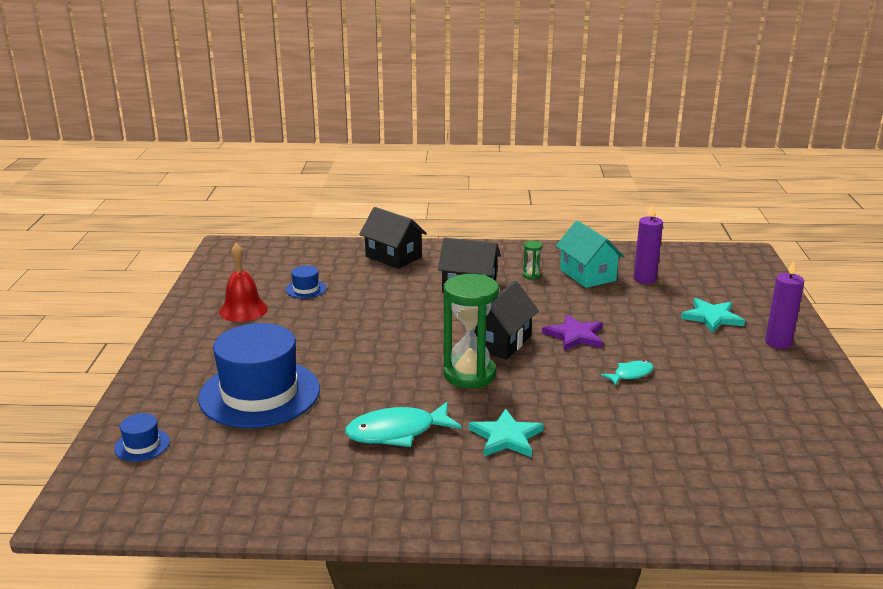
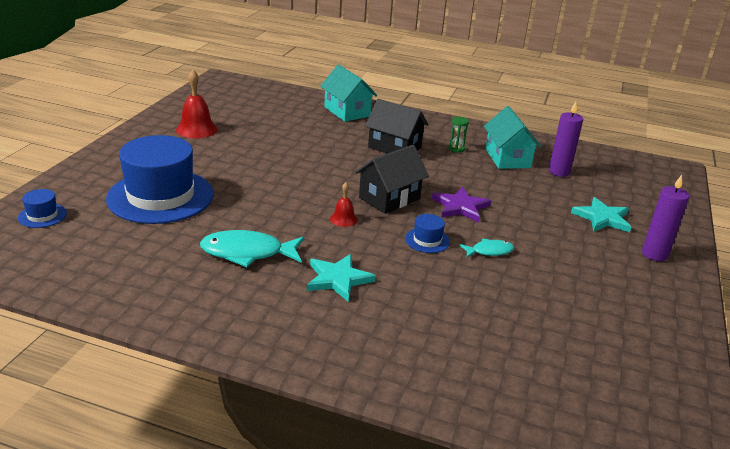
camera: 15 degrees right, 5 degrees up
blue hat [286,266,326,298] -> blue hat moved to [405,214,450,253]
black house [359,207,427,269] -> turquoise house [320,65,377,122]
green hourglass [444,274,499,388] -> red bell [330,182,358,227]

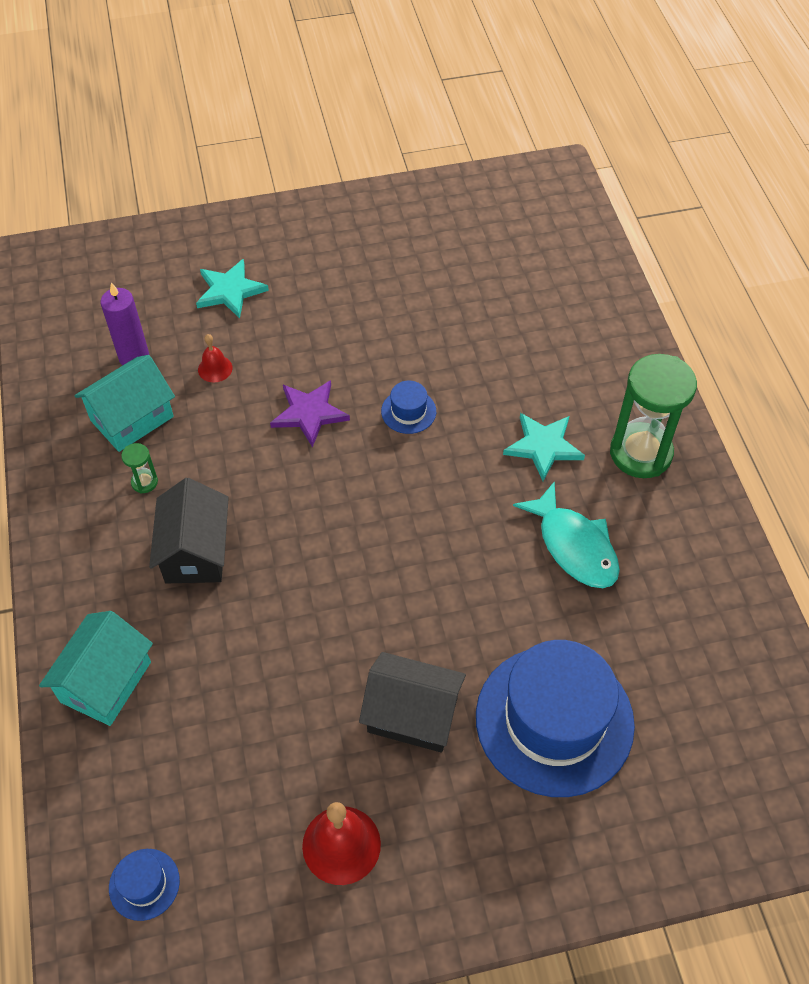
camera: 120 degrees left, 25 degrees up
blue hat [18,189,67,228] -> blue hat moved to [109,849,180,921]
red bell [330,182,358,227] -> red bell moved to [198,334,232,383]
black house [355,145,429,214] -> black house moved to [359,652,466,753]
turquoise fish [459,239,514,258] -> none
purple candle [642,175,689,261] -> none
none -> green hourglass [610,354,697,478]

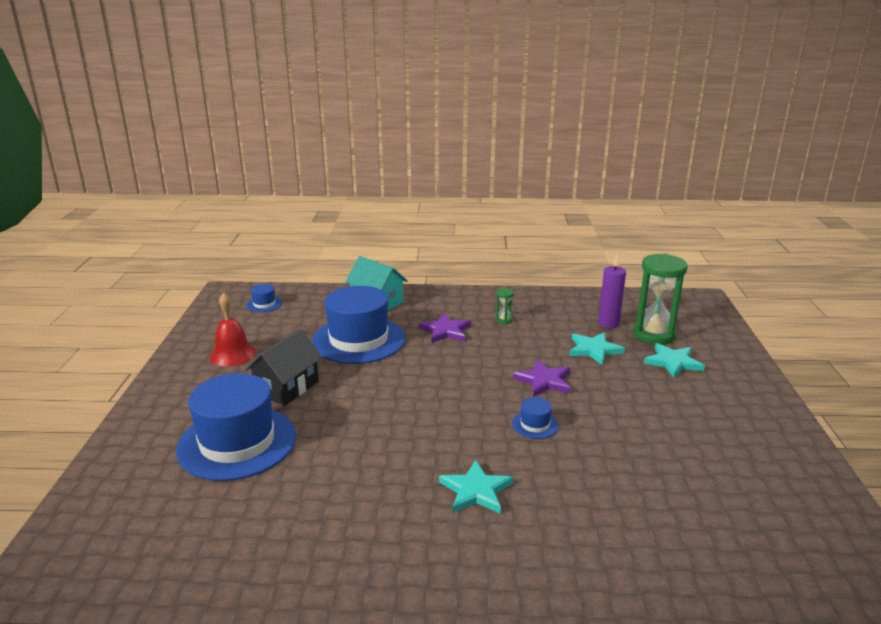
camera: 105 degrees right, 30 degrees down
turquoise house [74,355,175,452] -> none
black house [149,478,229,583] -> purple star [419,313,471,343]
red bell [198,334,232,383] -> turquoise star [569,332,625,365]
turquoise fish [513,481,620,588] -> none
green hourglass [610,354,697,478] -> green hourglass moved to [633,254,688,344]
none -> blue hat [312,286,405,364]

